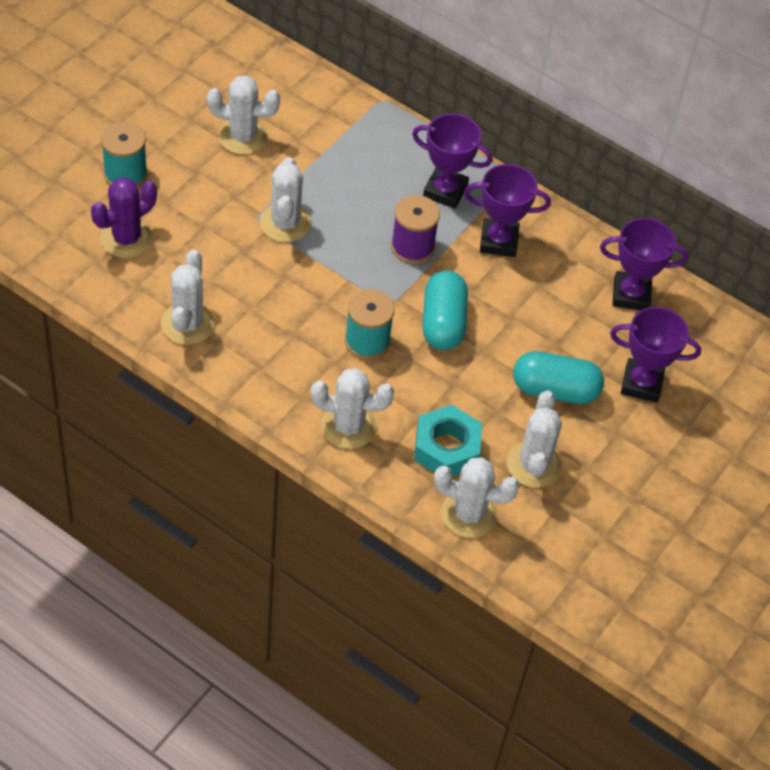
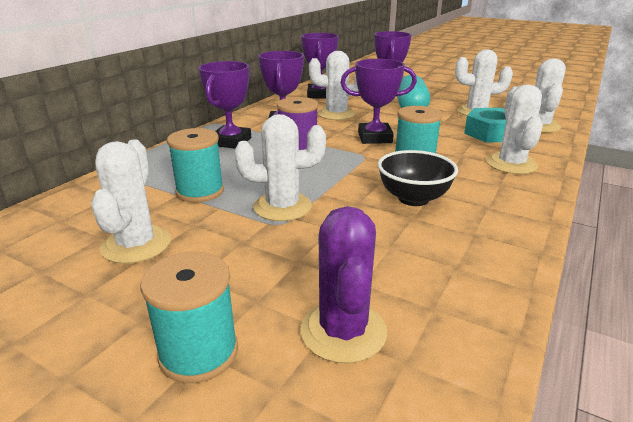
camera: 90 degrees left, 25 degrees down
purple cactus [91,177,157,258] -> purple cactus turned 45 degrees clockwise [300,206,387,364]
white cactus [161,249,215,345] -> white cactus moved to [309,51,358,120]
turquoise capsule [423,270,468,350] -> purple trophy [341,59,417,144]
none -> turquoise spool [167,128,224,202]
none -> black bowl [378,150,458,206]

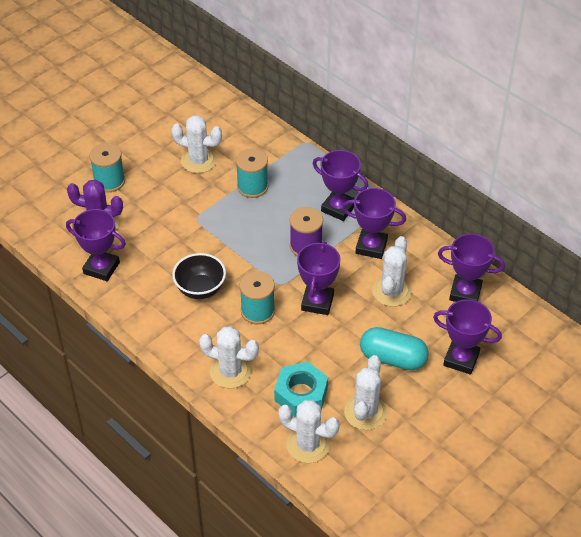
camera: 105 degrees right, 20 degrees up
white cactus [235,114,326,221] -> none
none -> purple trophy [66,209,126,281]

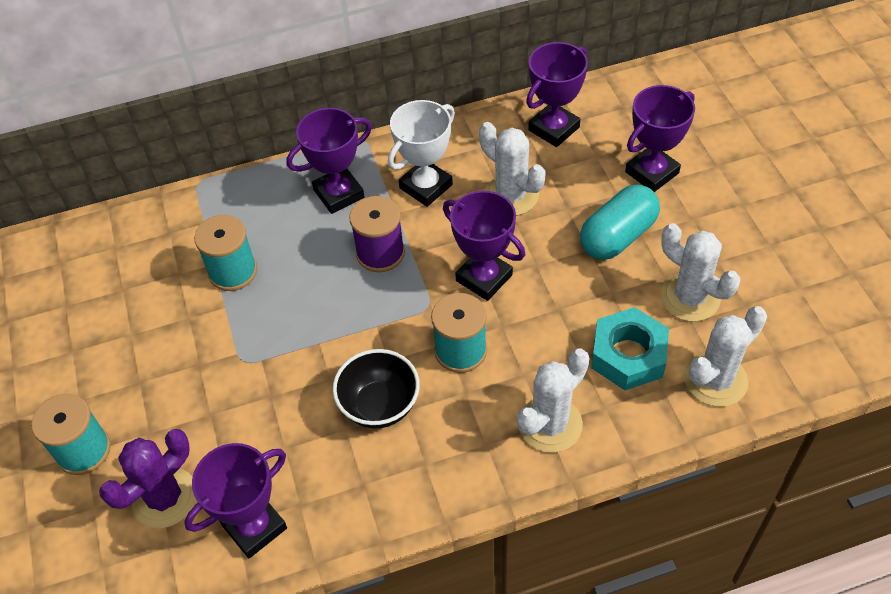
camera: 60 degrees left, 5 degrees up
white cactus [171,115,222,173] -> none
purple trophy [342,188,406,259] -> white trophy [388,100,455,207]

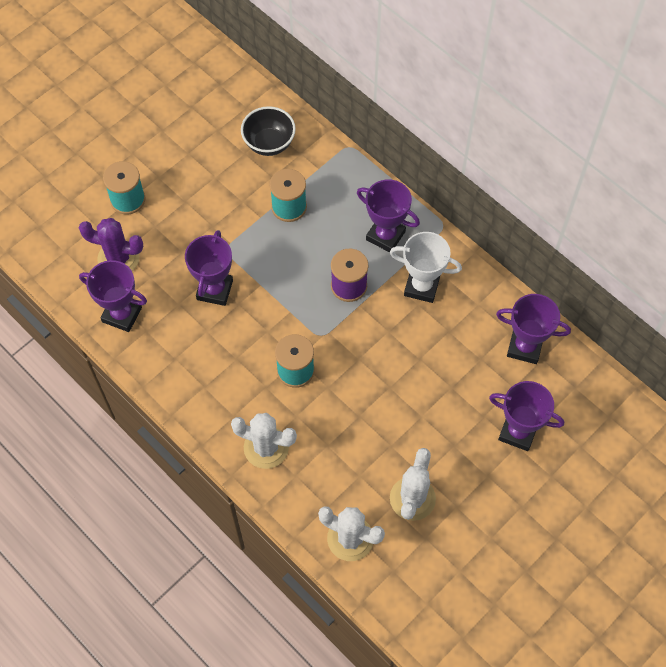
camera: 60 degrees right, 10 degrees up
black bowl [333,349,420,428] -> black bowl moved to [241,106,296,156]
purple trophy [443,191,525,301] -> purple trophy moved to [185,230,233,306]
white cactus [479,122,546,216] -> none
turquoise capsule [580,184,660,260] -> none
turquoise nut [591,307,669,390] -> none

